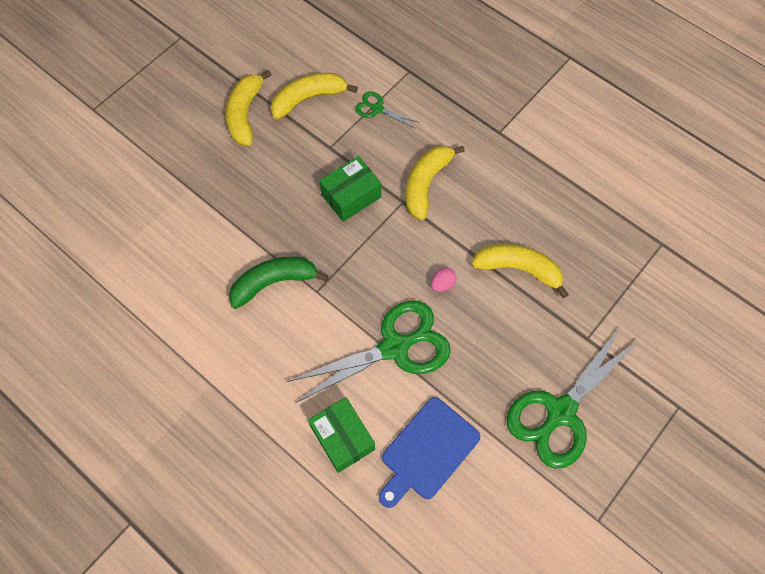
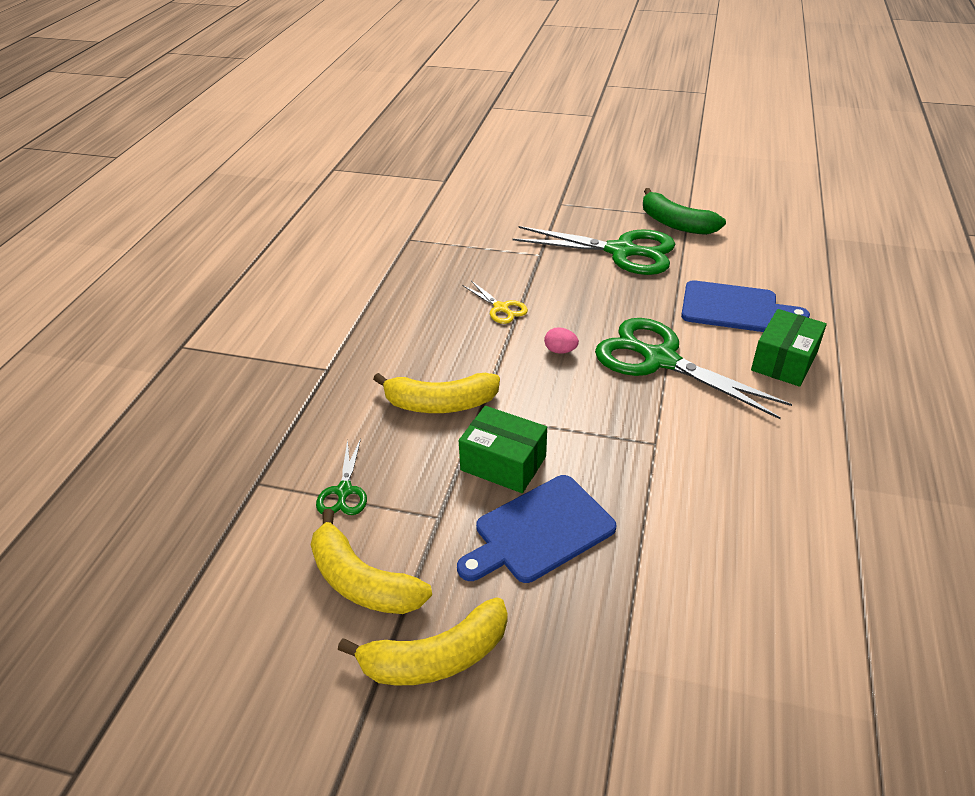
camera: 115 degrees left, 25 degrees down
green banana [229,257,329,309] -> green banana moved to [643,188,726,235]
yellow banana [472,244,569,298] -> yellow scissors [463,281,528,324]
none -> blue cutting board [457,475,616,583]

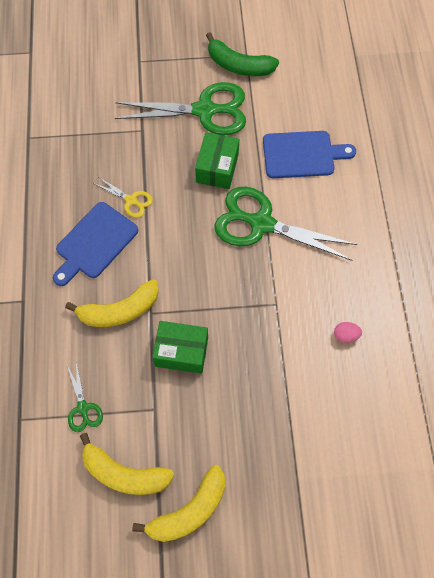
camera: 20 degrees left, 25 degrees up
blue cutting board [457,475,616,583] -> blue cutting board moved to [53,202,138,286]
pink egg [544,327,579,354] -> pink egg moved to [334,322,362,343]
green box [751,309,827,387] -> green box moved to [195,132,239,189]

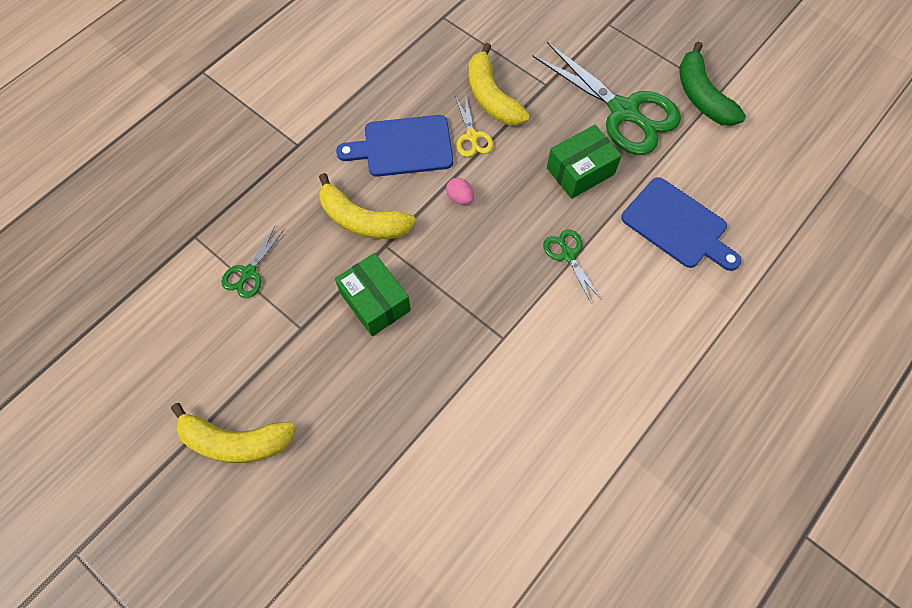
camera: 45 degrees right, 0 degrees up
yellow banana [80,433,174,495] -> yellow banana moved to [469,43,530,125]
green scissors [214,187,358,261] -> green scissors [543,229,602,304], size x0.46
pink egg [334,322,362,343] -> pink egg moved to [446,178,474,205]

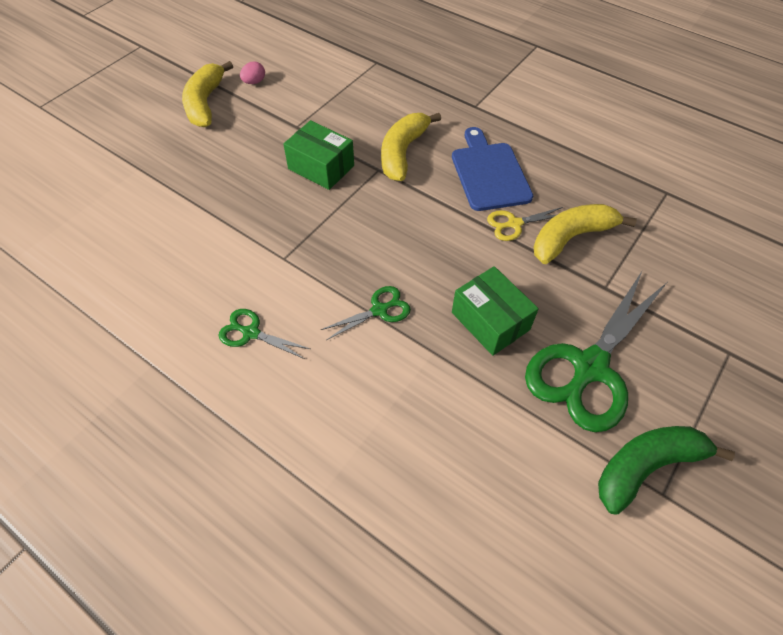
camera: 85 degrees right, 10 degrees down
green scissors [221,226,285,298] -> green scissors moved to [218,309,310,359]
green box [335,253,411,336] -> green box turned 75 degrees clockwise [283,120,354,190]
pink egg [446,178,474,205] -> pink egg moved to [240,61,265,84]
blue cutting board [621,177,741,271] -> none

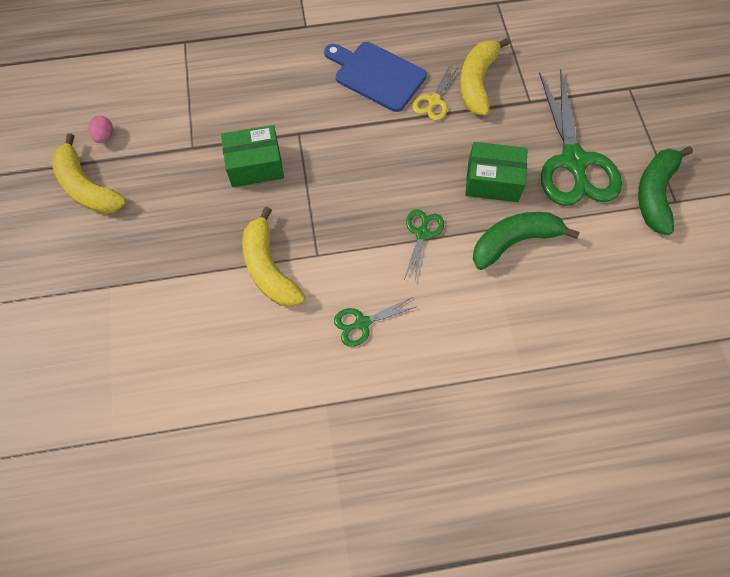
camera: 45 degrees left, 10 degrees up
yellow banana [381,113,441,181] -> yellow banana moved to [243,207,305,307]
none -> green banana [473,212,580,270]

